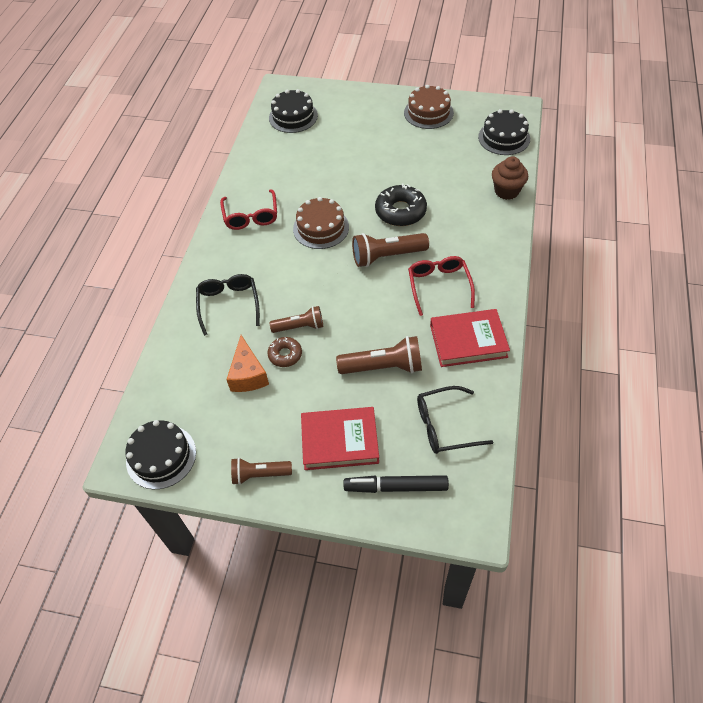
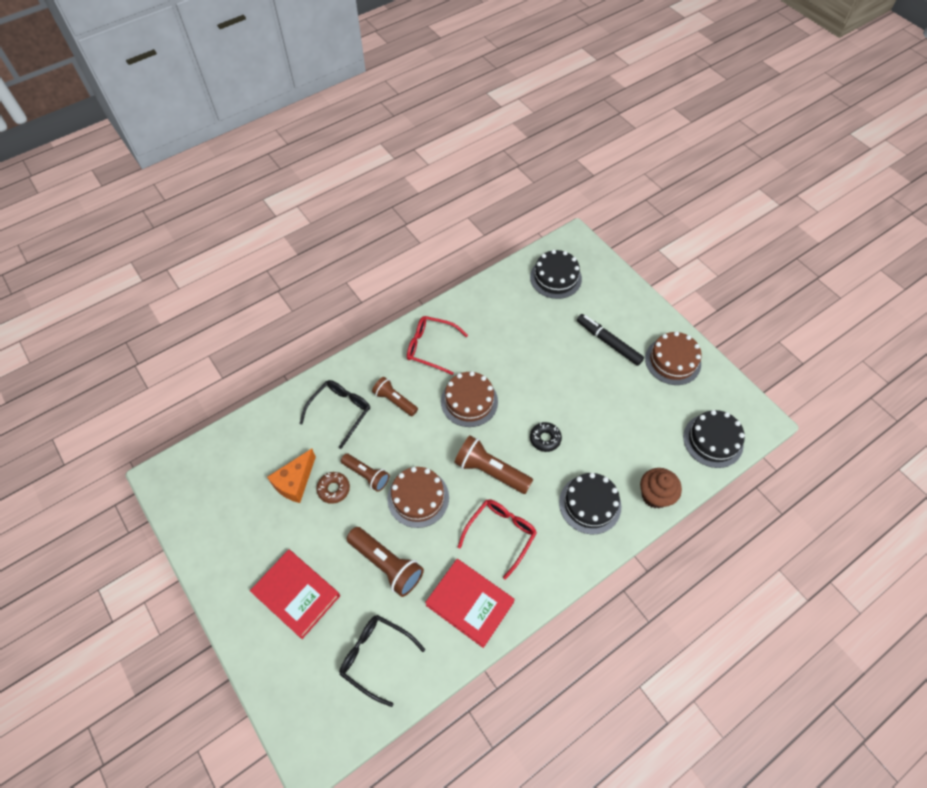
camera: 40 degrees right, 5 degrees up
black cake [125,420,196,489] -> black cake moved to [559,473,621,534]
red glasses [220,189,277,230] -> red glasses turned 75 degrees clockwise [407,316,468,375]
brown flashlight [231,458,292,485] -> brown flashlight moved to [372,377,418,416]
black marker [344,475,449,493] -> black marker moved to [577,314,644,366]
black donut [375,183,427,226] -> black donut [530,422,562,452], size x0.58
none -> brown cake [387,467,449,528]

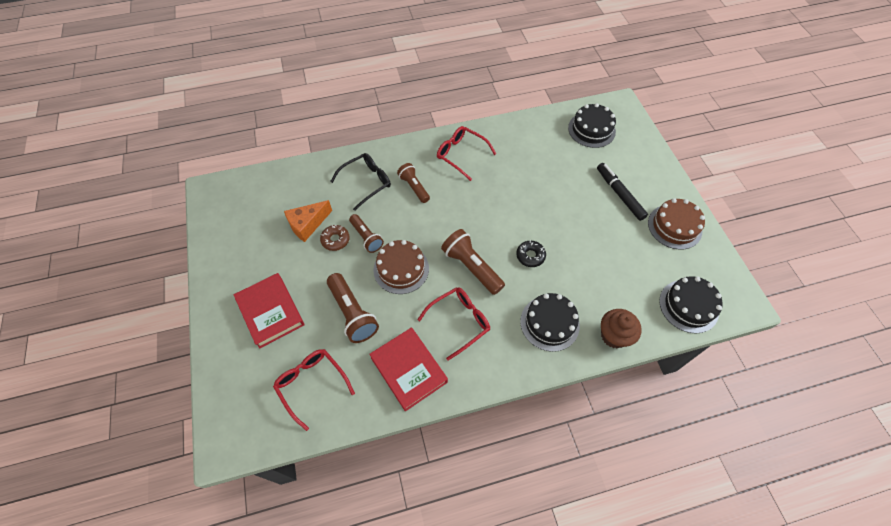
camera: 20 degrees right, 0 degrees up
black glasses [339,615,425,707] -> red glasses [273,349,355,431]
brown cake [441,371,498,427] -> none

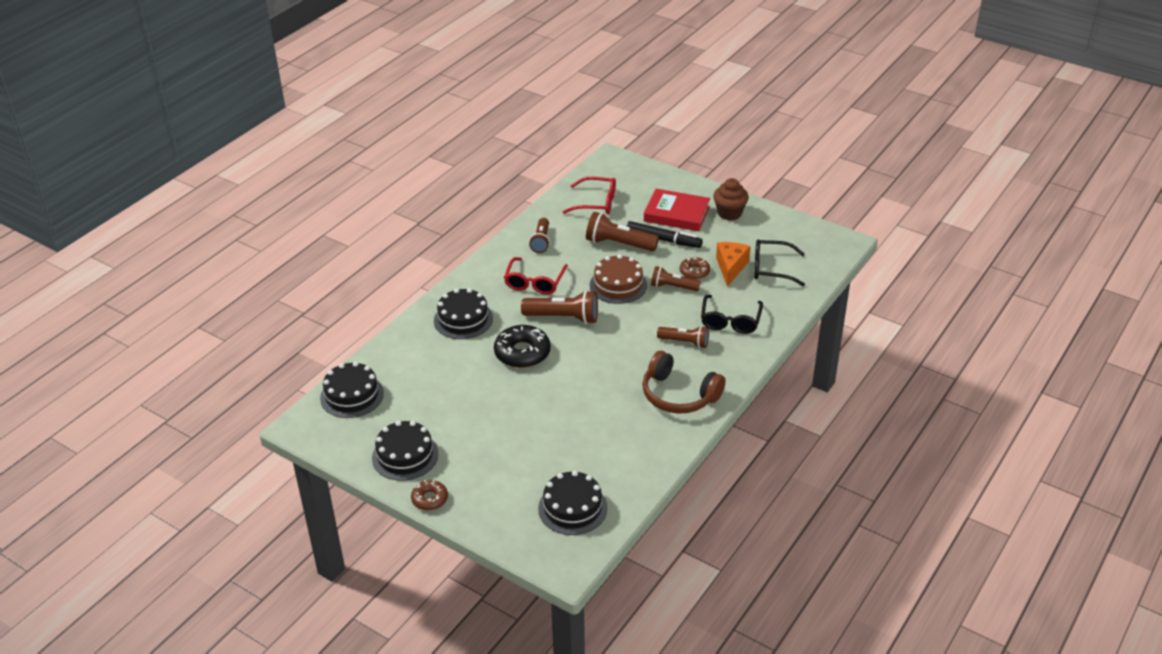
camera: 140 degrees right, 20 degrees down
red book [369,328,448,411] -> brown flashlight [529,218,550,253]
red glasses [437,126,496,181] -> brown headphones [642,351,726,414]
black donut [516,241,546,267] -> black donut [494,325,551,368], size x1.73
black marker [597,163,648,221] -> black marker moved to [627,221,703,248]
brown cupcake [601,309,642,348] -> brown cupcake moved to [713,178,749,220]
brown cake [648,198,705,250] -> black cake [372,421,439,481]
none -> brown donut [411,480,448,511]
none -> black glasses [754,239,805,286]

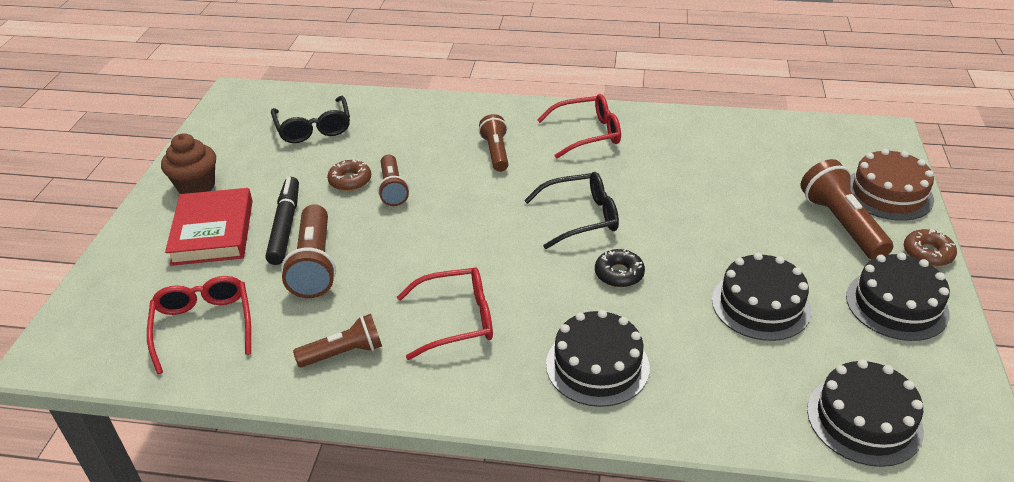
camera: 115 degrees left, 0 degrees up
black donut [494,325,551,368] -> black donut [595,249,645,287], size x0.58
brown flashlight [521,290,598,324] -> brown flashlight moved to [800,159,893,260]
black cake [538,471,607,535] -> black cake moved to [712,253,811,341]
brown cake [590,254,647,304] -> brown cake moved to [850,149,934,221]
brown headphones [642,351,726,414] -> red glasses [537,94,621,159]
black glasses [701,295,763,334] -> black glasses moved to [524,172,619,249]
orange cheese [716,242,751,287] -> none

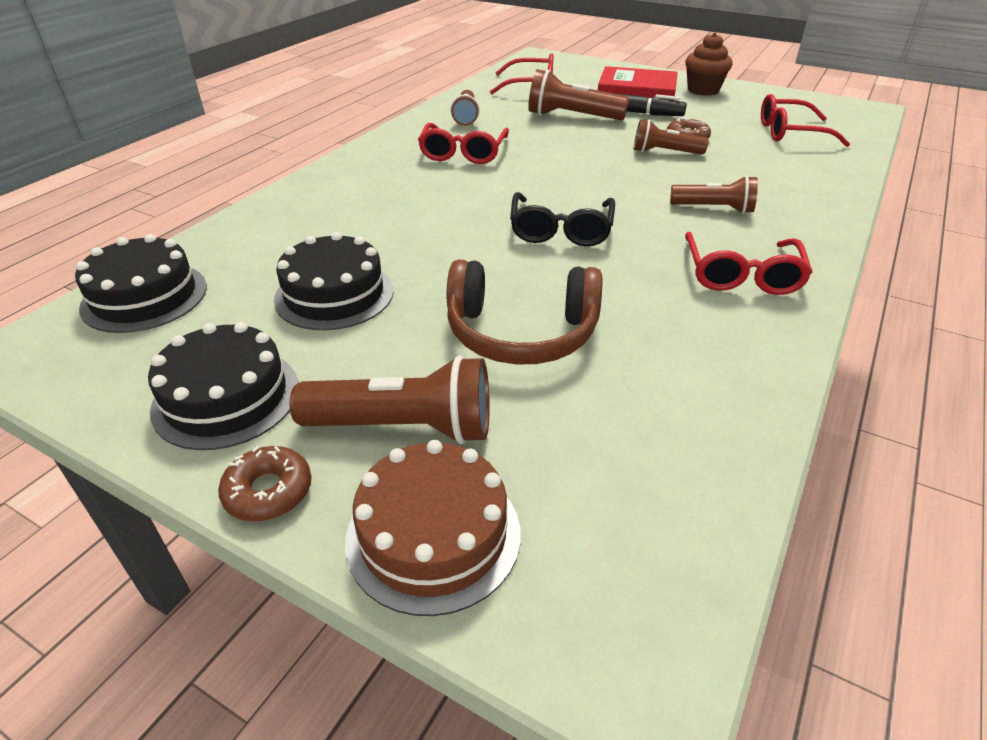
camera: 110 degrees right, 0 degrees up
black glasses [271,96,350,143] -> red glasses [761,94,850,147]
black cake [546,310,650,407] -> none
black donut [595,249,645,287] -> none
none -> brown headphones [447,259,602,364]

